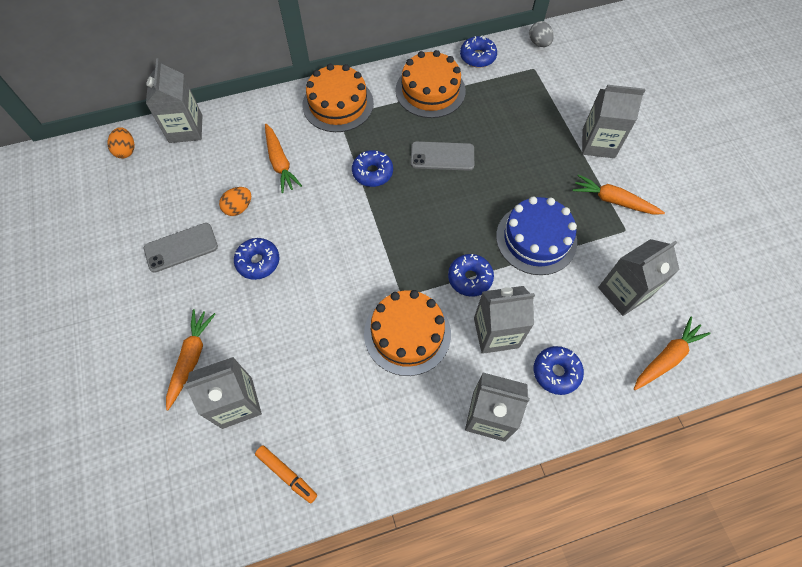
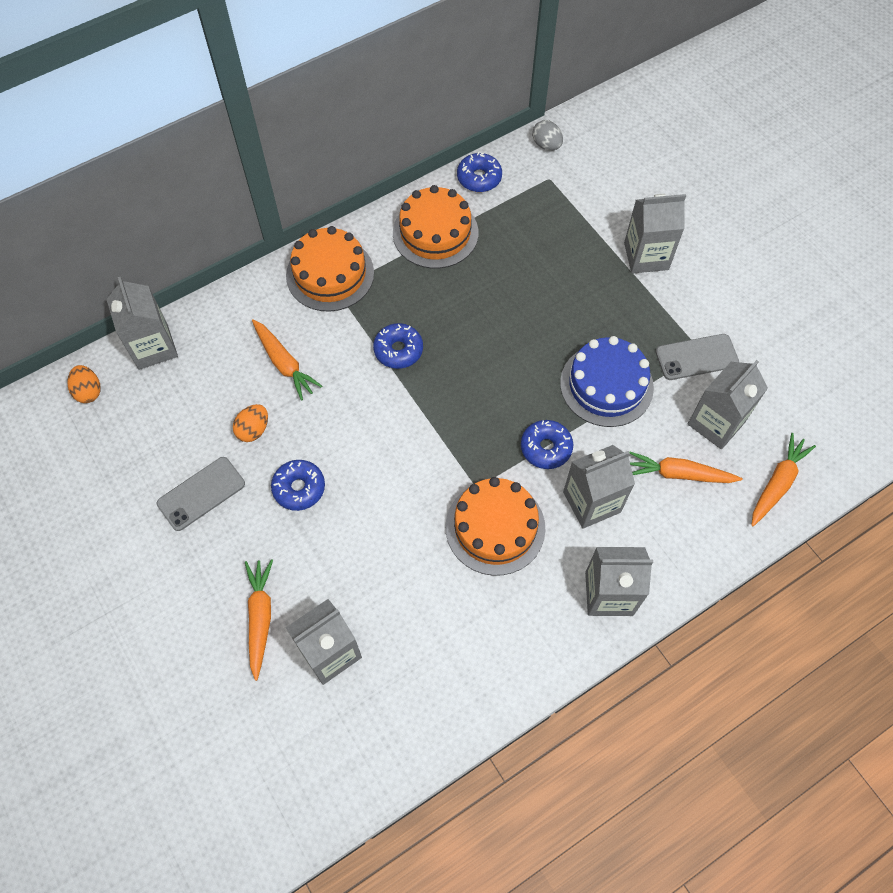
camera: 15 degrees left, 0 degrees up
orange marker [255,445,317,503] -> none
grey phone [411,141,474,171] -> grey phone moved to [655,334,739,380]
blue donut [534,346,584,395] -> none
orange carrot [572,174,665,214] -> orange carrot moved to [629,451,742,483]

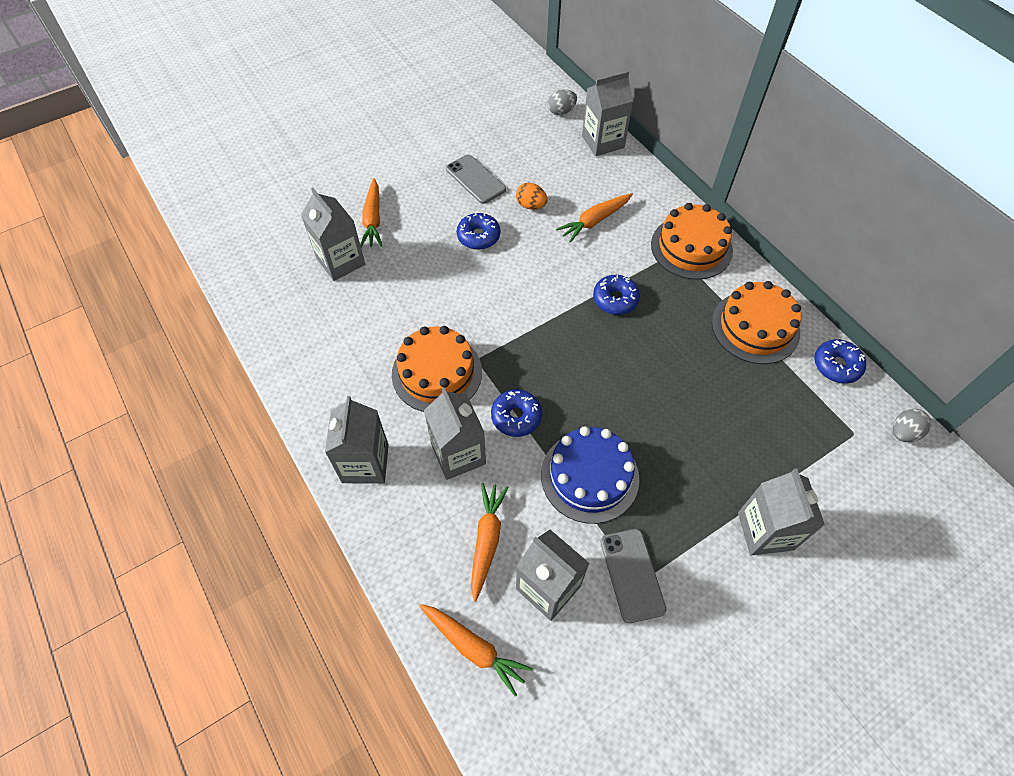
camera: 90 degrees right, 5 degrees down
orange egg [67,365,101,403] -> grey egg [548,89,577,115]
orange carrot [245,559,273,681] -> orange carrot turned 90 degrees clockwise [360,178,382,247]

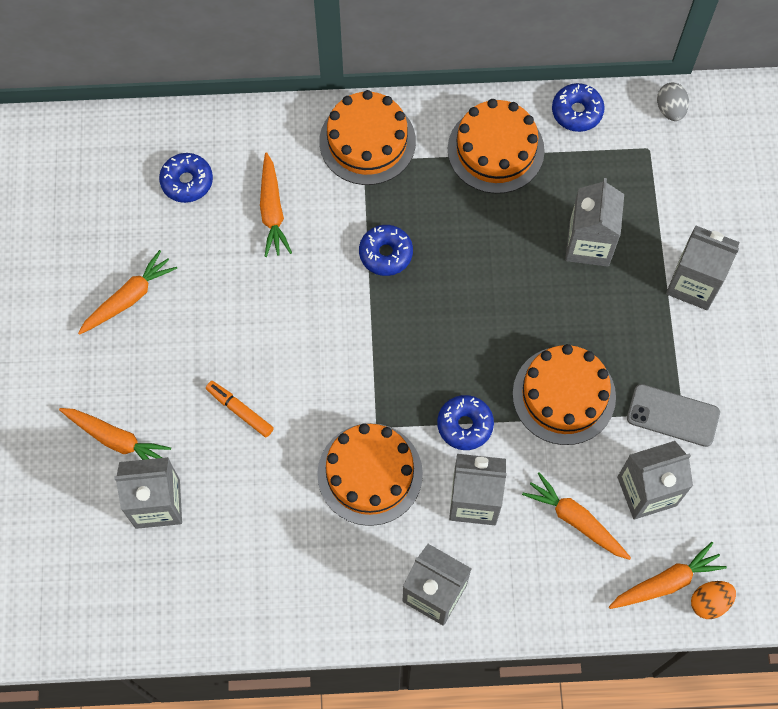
camera: 60 degrees left, 10 degrees up
grey phone [446,154,506,204] -> orange carrot [78,250,177,335]
blue donut [457,212,500,250] -> blue donut moved to [159,153,213,203]
orange egg [516,183,547,210] -> orange egg moved to [691,581,736,619]
blue cake [541,426,639,524] -> orange cake [513,344,616,445]
grey egg [548,89,577,115] -> none
grey carton [582,71,633,156] -> grey carton moved to [565,178,624,267]
none -> orange marker [206,381,274,437]

